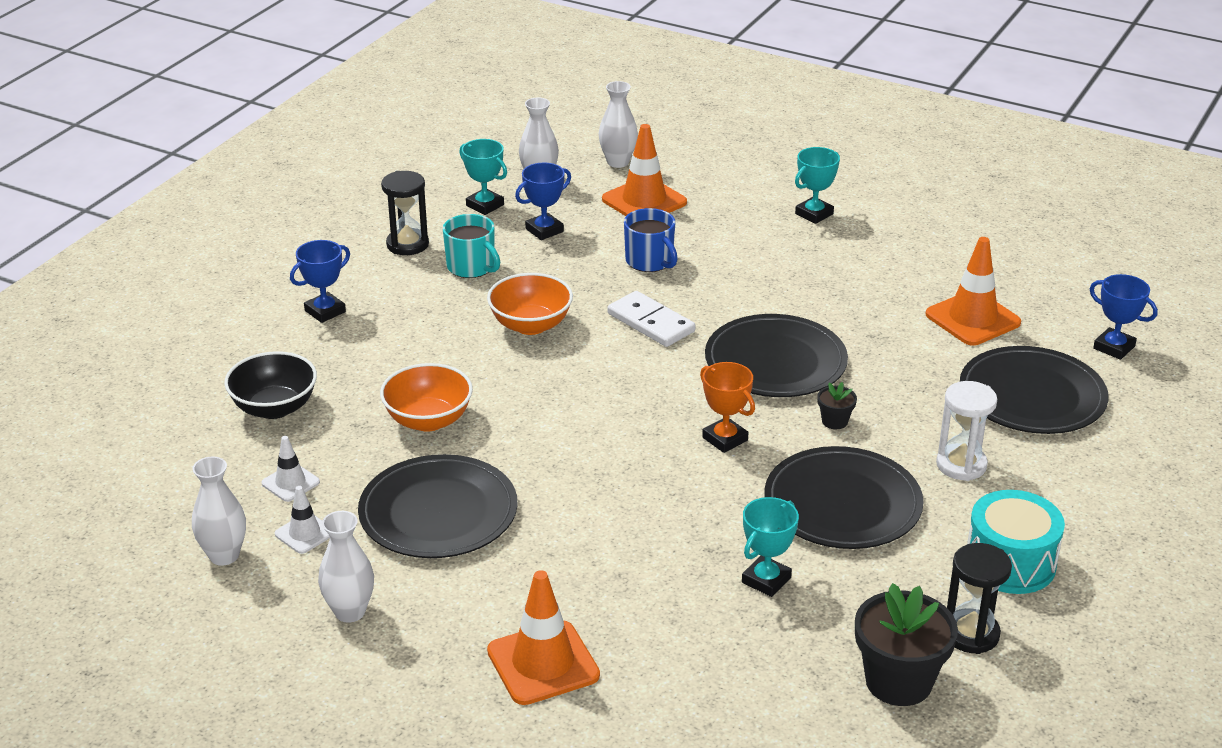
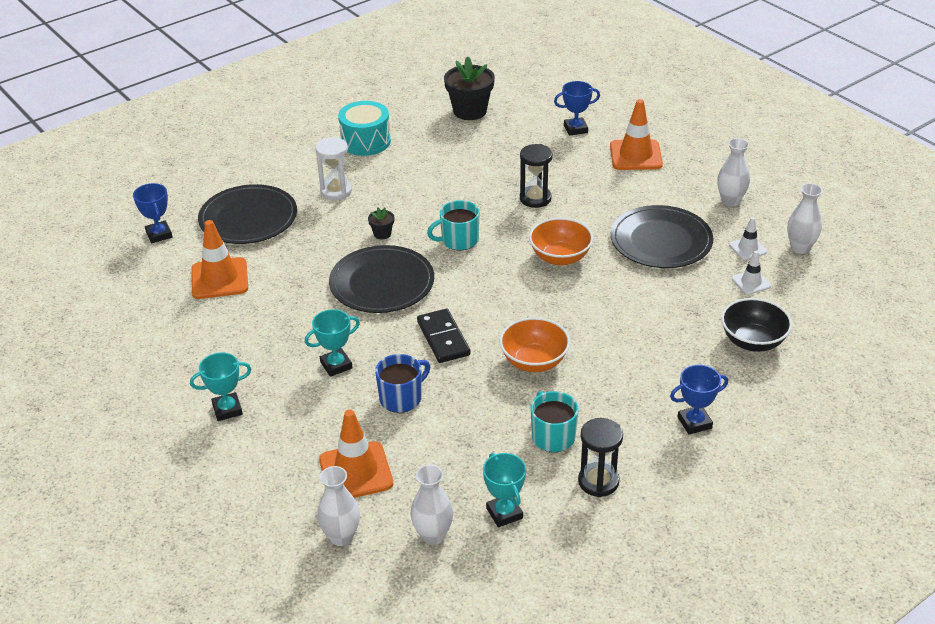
camera: 155 degrees left, 5 degrees up
orange bowl [380,363,473,432] -> orange bowl moved to [529,218,593,266]
blue trophy [515,163,571,240] -> blue trophy moved to [554,81,600,136]
white domino [608,291,695,347] -> black domino [417,309,470,363]
blue mug [624,208,678,272] -> blue mug turned 60 degrees clockwise [375,354,430,413]
orange trophy [700,362,755,453] -> turquoise mug [427,200,479,250]
turquoise trophy [742,497,799,597] -> turquoise trophy moved to [305,309,360,377]
black plate [765,446,924,549] -> none
black hourglass [947,543,1012,654] -> black hourglass moved to [520,144,553,208]

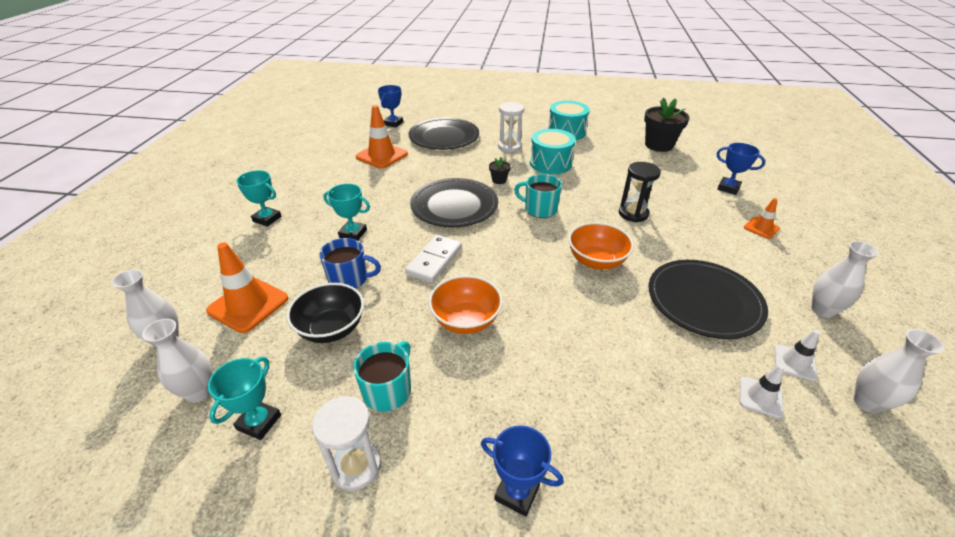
camera: 45 degrees right, 0 degrees up
black domino [417,309,470,363] -> white domino [405,235,462,283]
black hourglass [578,418,623,497] -> white hourglass [312,396,381,491]
orange traffic cone [610,99,663,170] -> orange traffic cone [744,198,780,239], size x0.55
black bowl [721,298,792,352] -> black bowl moved to [287,283,364,343]
none -> turquoise drum [530,129,576,174]

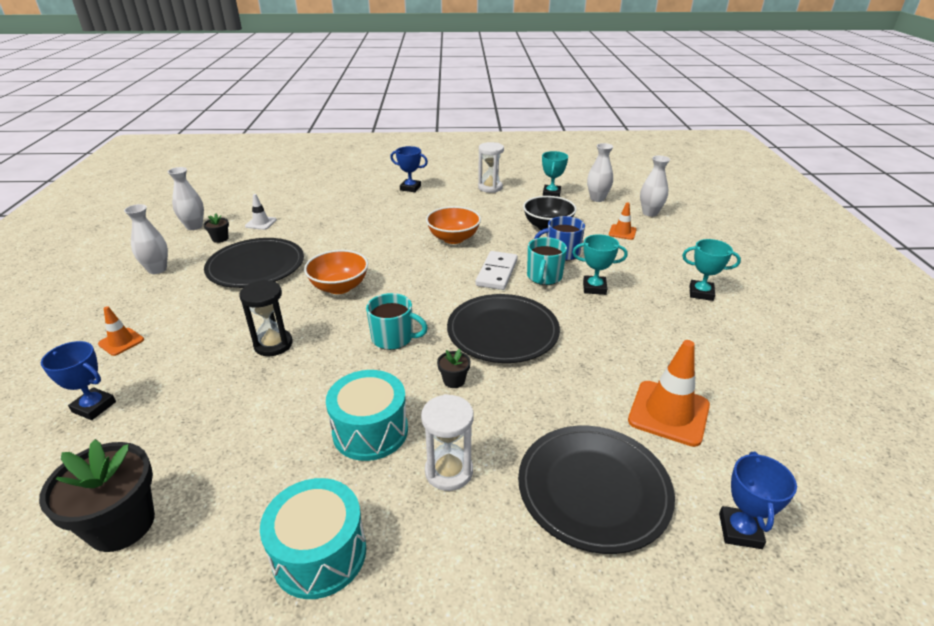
camera: 170 degrees right, 5 degrees down
orange traffic cone [206,242,288,333] -> orange traffic cone [609,202,637,240], size x0.55
turquoise mug [353,341,411,412] -> turquoise mug moved to [527,237,567,285]
white traffic cone [774,330,819,381] -> black flower pot [204,213,229,243]

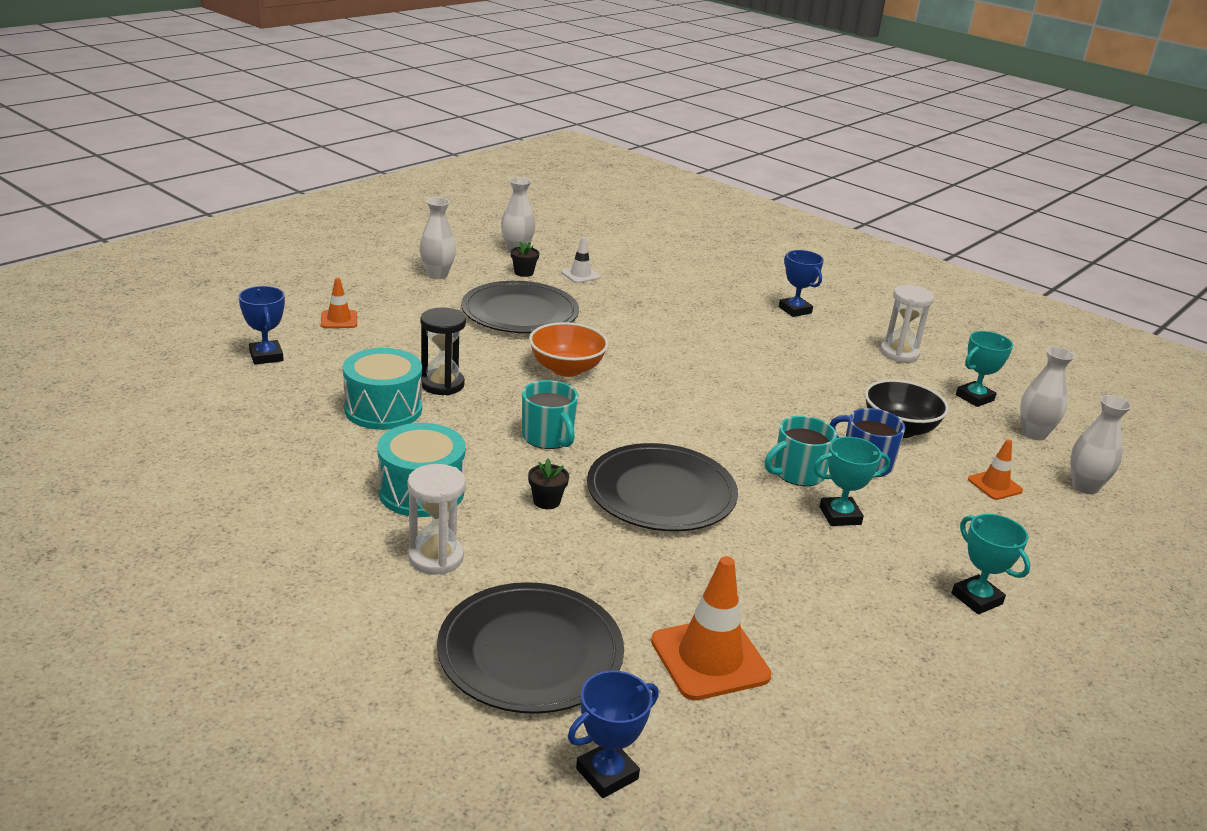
camera: 40 degrees right, 5 degrees down
black flower pot [39,439,155,552] -> none
turquoise drum [260,478,366,599] -> turquoise drum moved to [343,348,422,430]
orange bowl [426,206,481,244] -> none
white domino [475,251,518,290] -> none
turquoise trophy [572,234,628,295] -> turquoise trophy turned 60 degrees counterclockwise [813,437,890,526]

